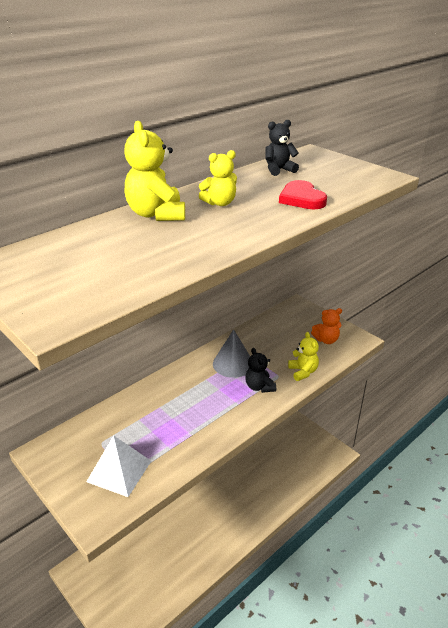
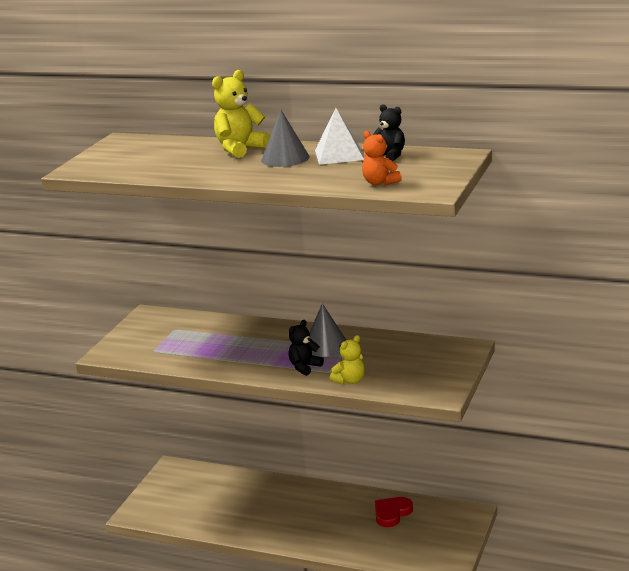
camera: 65 degrees right, 10 degrees down
white pyramid [86,436,151,497] -> white pyramid moved to [315,108,364,165]
yellow teddy bear [199,150,237,206] -> grey cone [261,109,310,167]
red heart [279,180,327,209] -> red heart moved to [375,497,413,527]
orange teddy bear [311,308,342,344] -> orange teddy bear moved to [362,131,402,185]

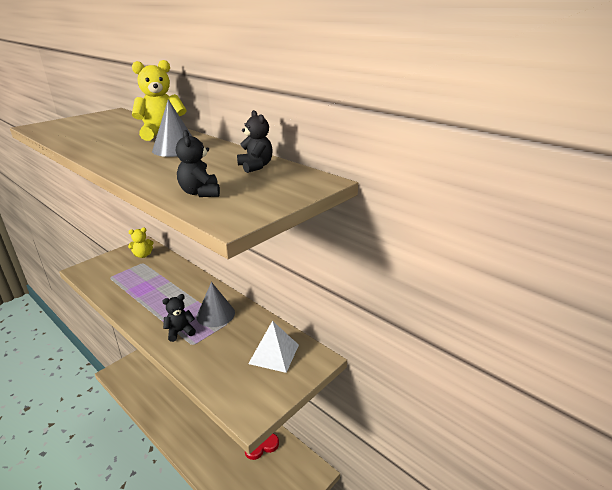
camera: 20 degrees right, 5 degrees up
white pyramid [315,108,364,165] -> white pyramid moved to [248,321,299,373]
yellow teddy bear [330,335,365,385] -> yellow teddy bear moved to [128,228,154,258]
orange teddy bear [362,131,402,185] -> black teddy bear [176,130,220,197]

